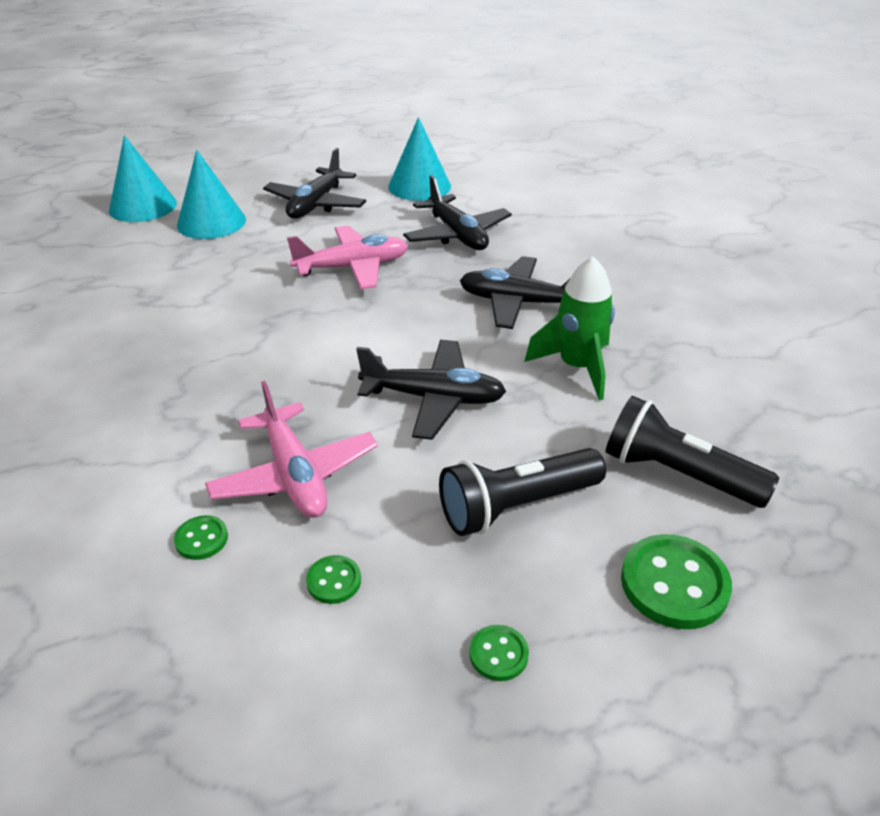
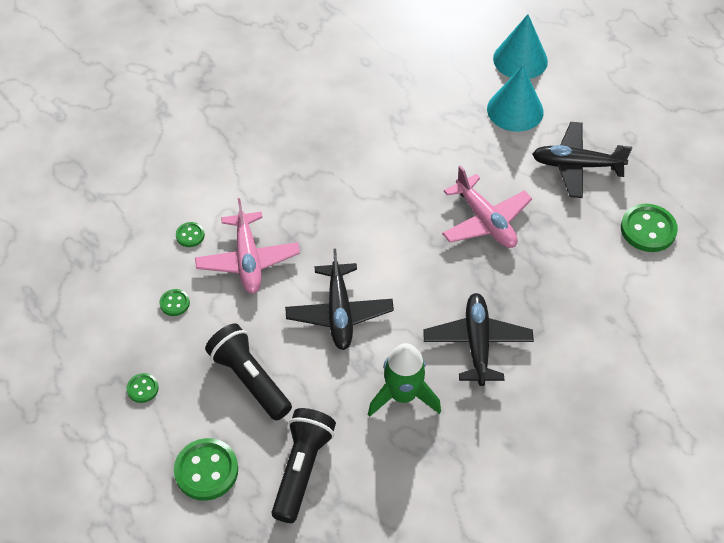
camera: 75 degrees right, 15 degrees up
pink plane [205,381,378,518] -> pink plane turned 60 degrees counterclockwise [195,198,300,293]
turquoise cone [388,117,451,201] -> green button [621,204,678,252]
black plane [403,175,512,250] -> none

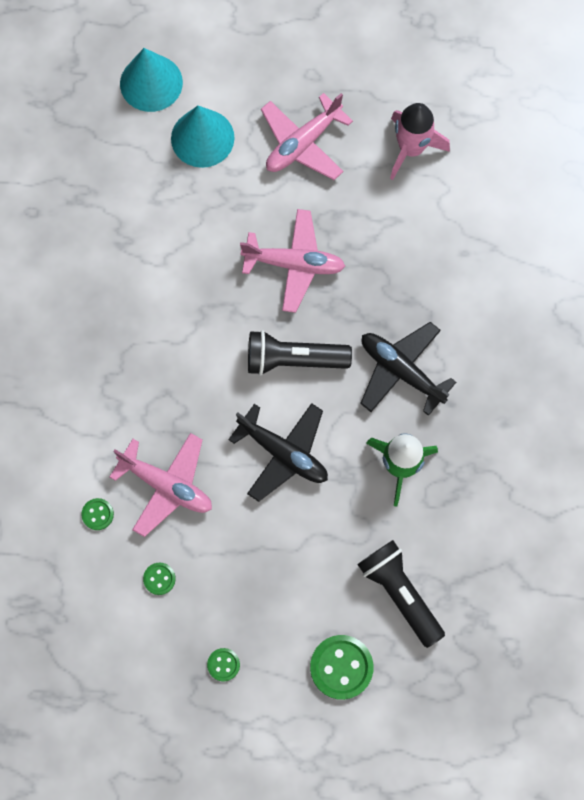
camera: 50 degrees left, 20 degrees up
black flashlight [205,323,292,421] -> black flashlight moved to [248,330,352,376]
black plane [532,122,632,198] -> pink plane [261,93,353,180]
green button [621,204,678,252] -> pink rocket [390,103,450,180]

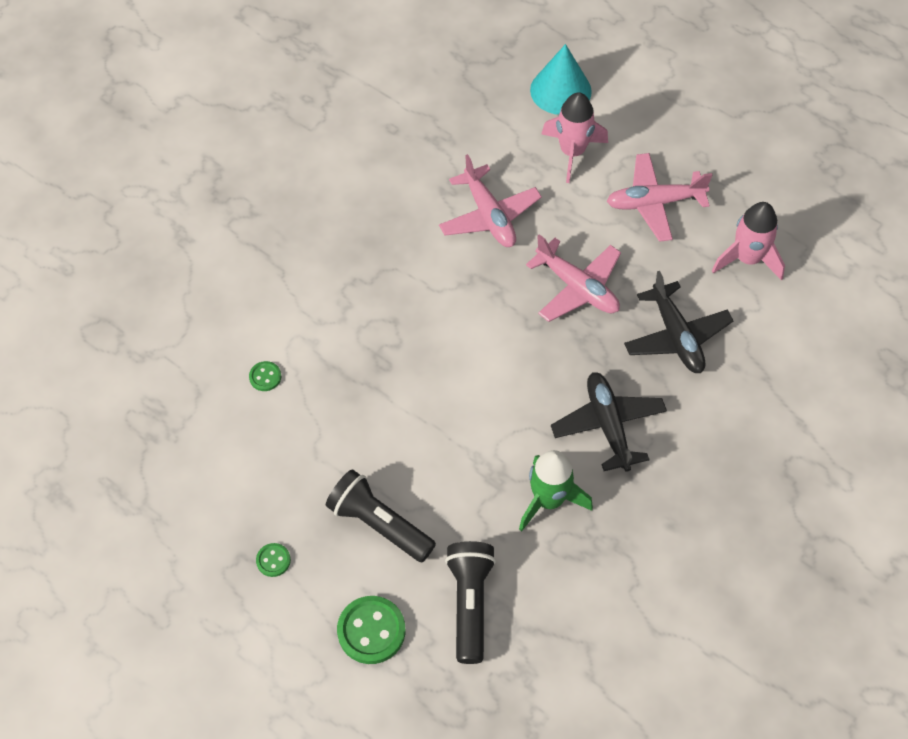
camera: 35 degrees right, 15 degrees down
pink plane [110,433,212,537] -> pink plane moved to [439,154,542,247]
green button [143,563,176,595] -> none
turquoise cone [171,106,235,168] -> pink rocket [542,92,608,183]
black plane [228,403,328,502] -> black plane moved to [624,271,734,373]
black flashlight [248,330,352,376] -> black flashlight moved to [326,469,436,562]

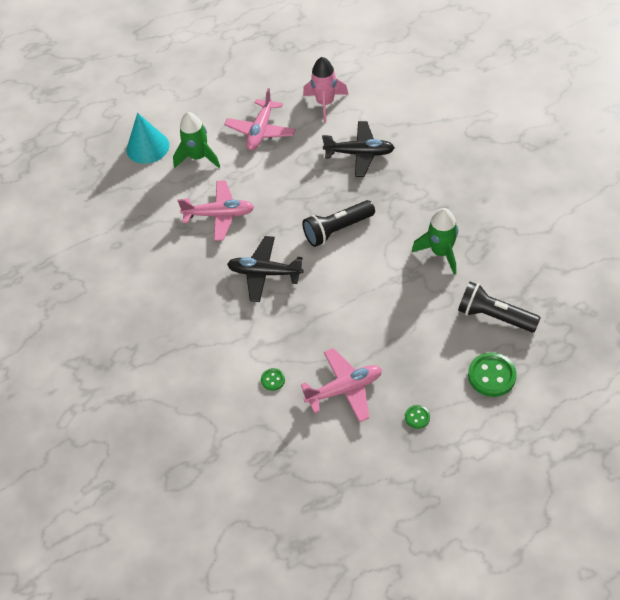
camera: 60 degrees left, 5 degrees down
black flashlight [326,469,436,562] -> black flashlight moved to [302,200,375,247]
pink plane [526,234,621,322] -> pink plane moved to [301,348,382,422]
pink rocket [542,92,608,183] -> green rocket [173,112,220,168]
black plane [551,372,667,472] -> black plane moved to [227,236,304,302]

